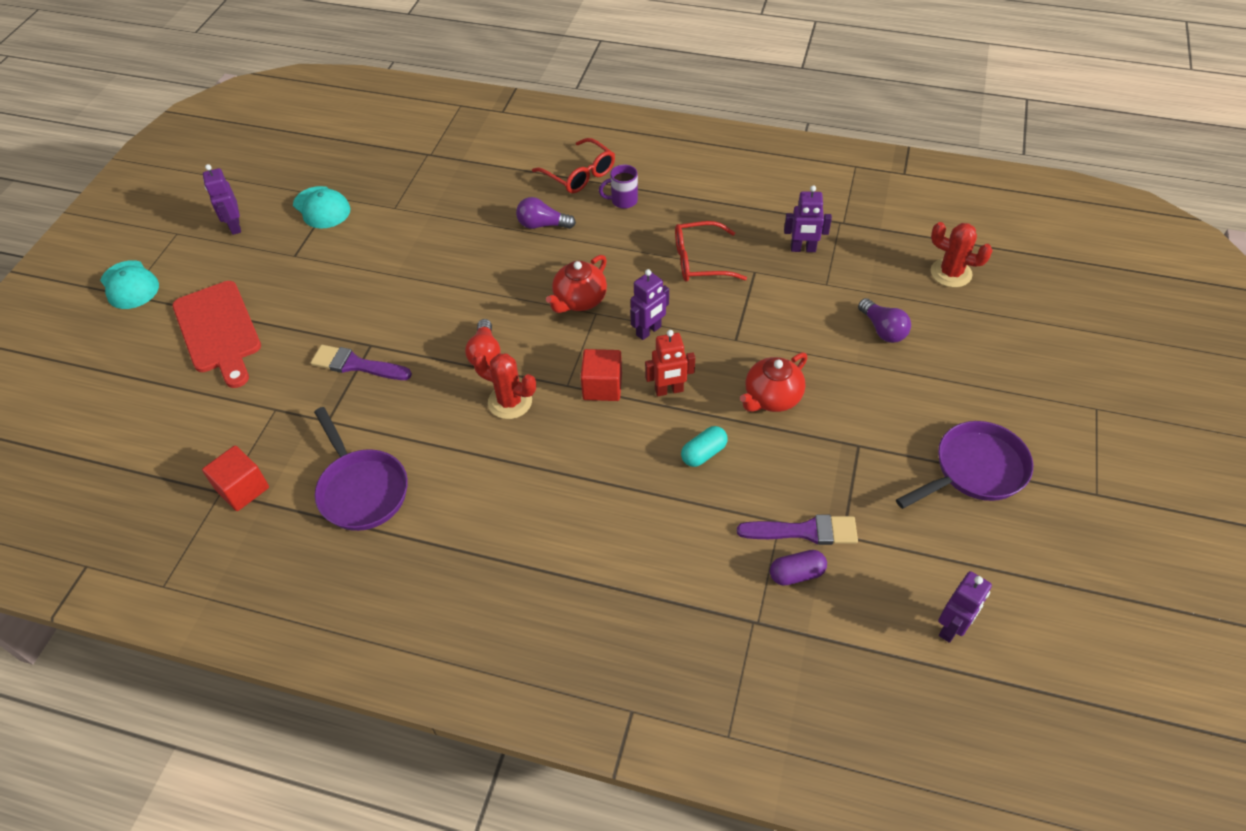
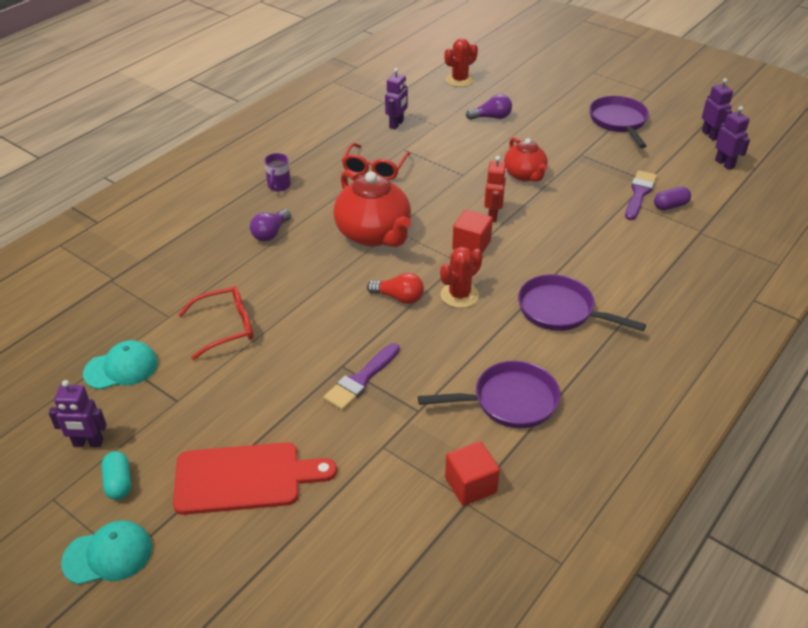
camera: 70 degrees left, 10 degrees down
red glasses [532,138,615,193] -> red glasses moved to [178,286,253,360]
red teapot [546,255,607,313] -> red teapot [333,170,411,247], size x1.63
purple robot [630,269,669,340] -> purple robot moved to [702,78,733,141]
turquoise capsule [681,426,728,467] -> turquoise capsule moved to [102,451,131,500]
purple capsule [770,550,827,585] -> purple capsule turned 60 degrees clockwise [654,187,691,210]
none -> purple pan [518,274,646,331]

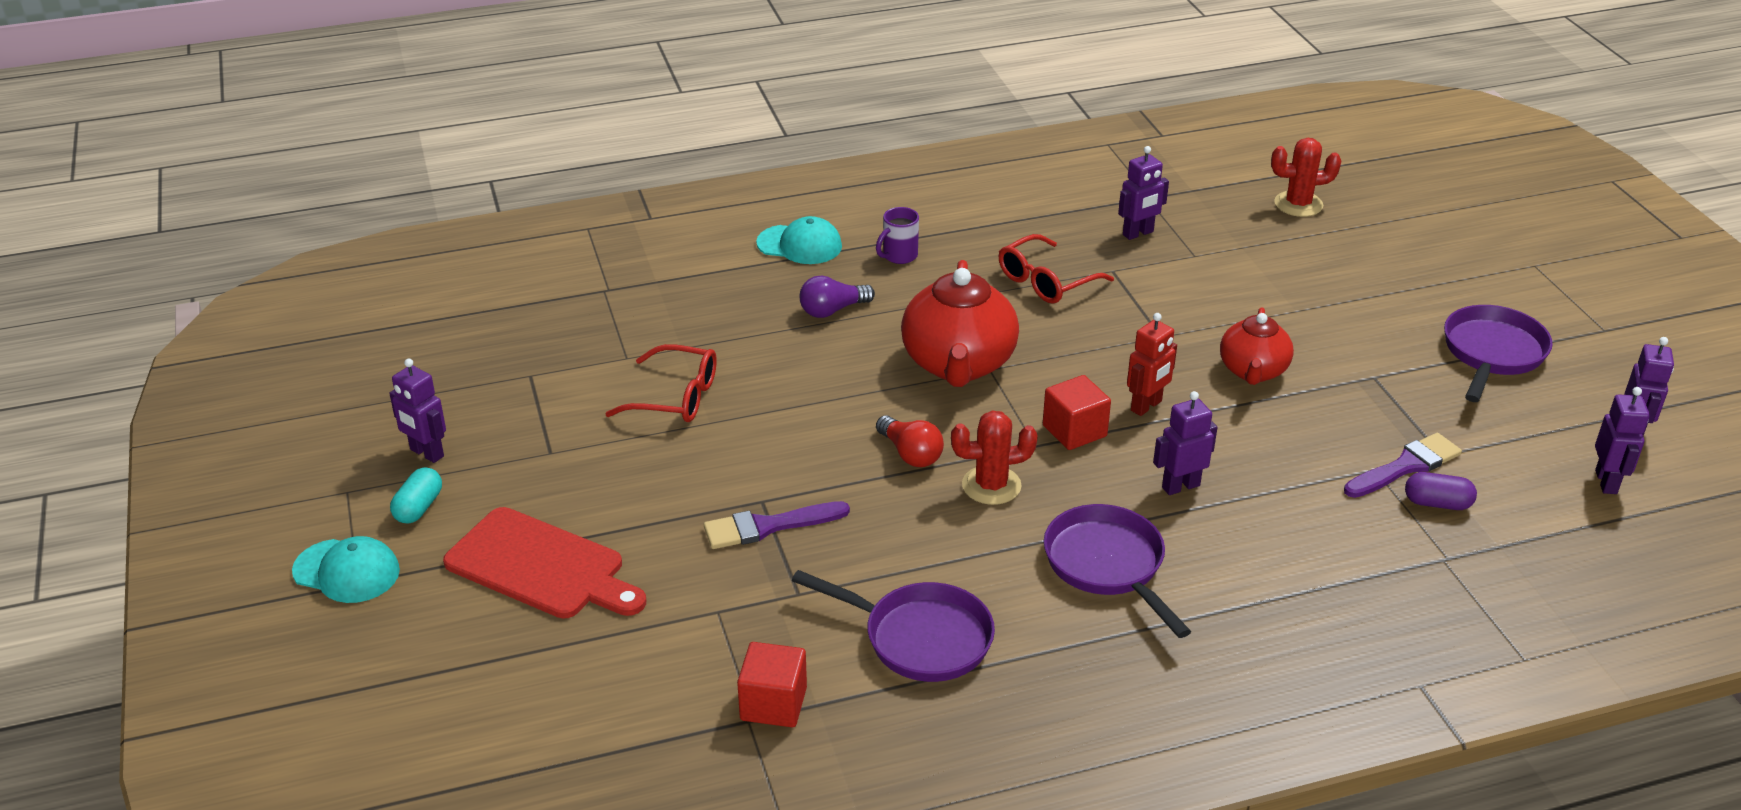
camera: 35 degrees right, 5 degrees down
turquoise cap [83,340,158,389] -> turquoise cap moved to [756,216,842,264]
purple light bulb [466,94,512,120] -> none
none -> purple robot [1153,391,1218,495]

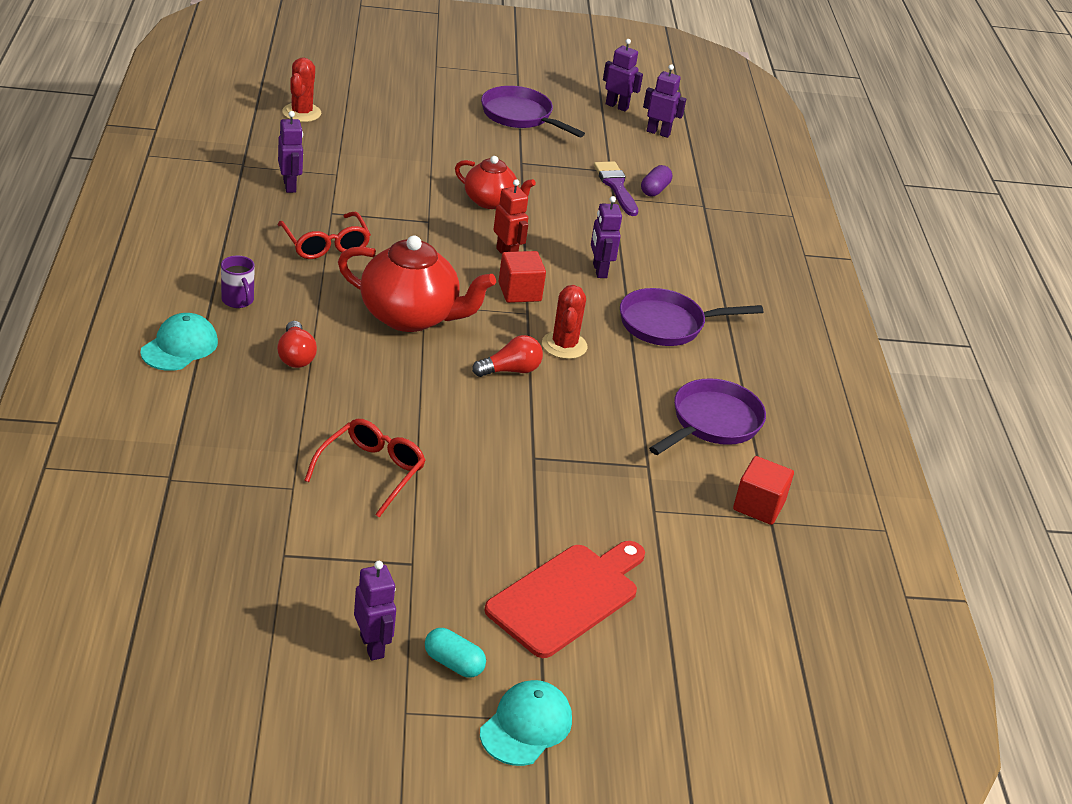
camera: 80 degrees left, 0 degrees up
purple robot [389,358,446,463] -> purple robot turned 75 degrees counterclockwise [354,561,396,661]
purple brush [704,501,850,549] -> none
purple light bulb [800,276,875,318] -> red light bulb [277,321,317,368]

